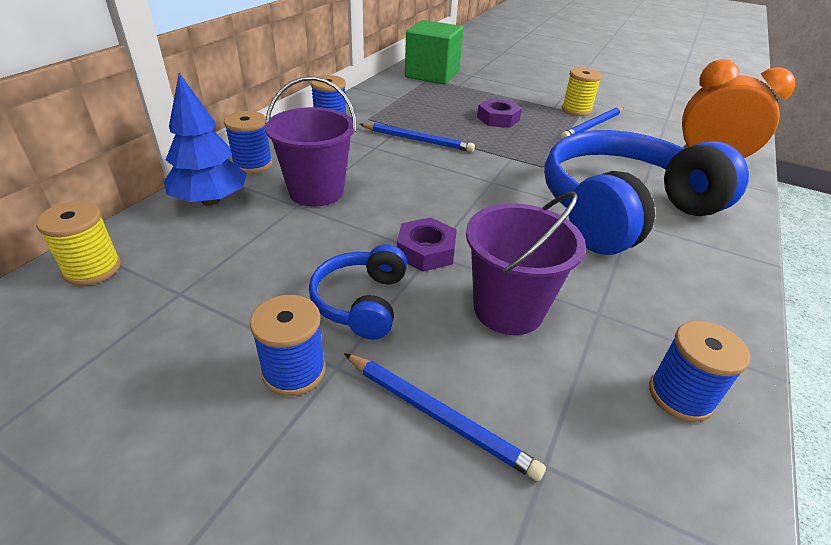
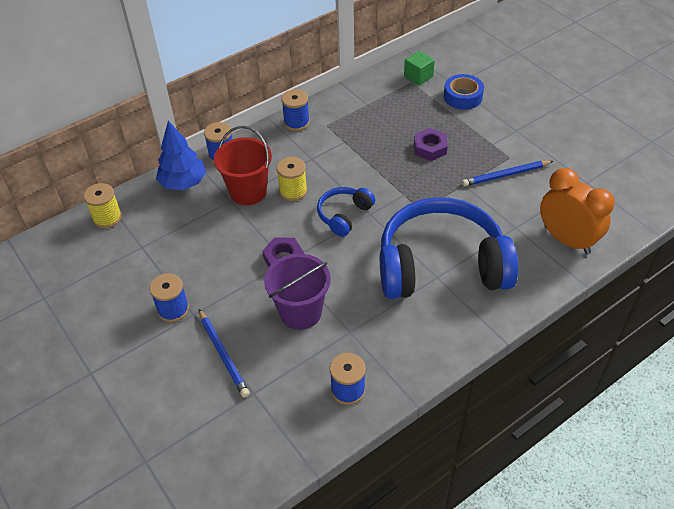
camera: 30 degrees right, 10 degrees up
purple bucket [265,76,357,207] -> red bucket [214,126,272,205]
blue headphones [309,244,407,339] -> blue headphones moved to [317,187,375,237]
blue pencil [360,123,475,152] -> none
green cube [405,20,464,85] -> green cube [404,51,435,86], size x0.53
yellow spool [562,68,602,116] -> yellow spool moved to [277,157,307,201]
none -> blue tape [444,74,484,110]

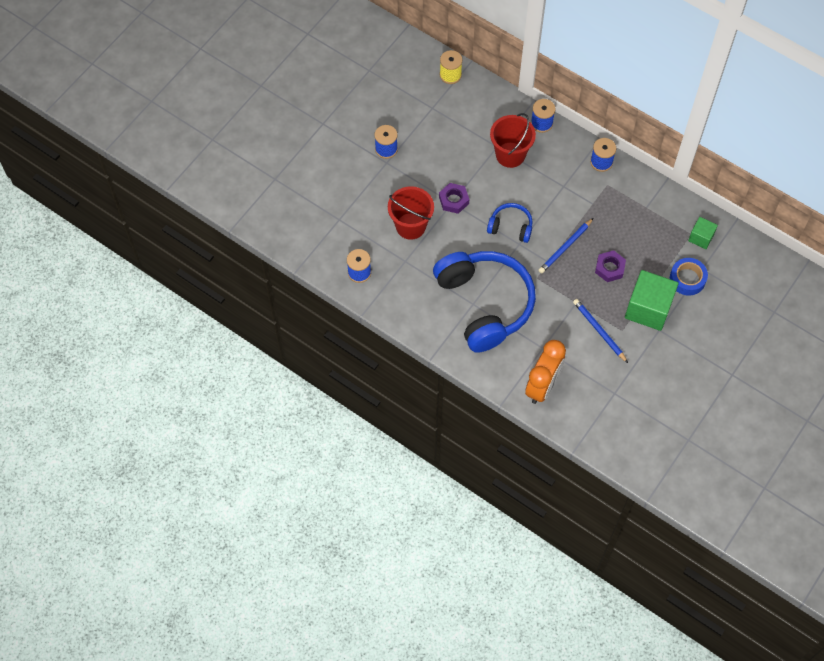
camera: 70 degrees right, 15 degrees up
blue tree [156,121,206,190] -> none
blue pencil [199,309,250,398] -> blue pencil moved to [538,218,593,274]
purple bucket [264,253,331,330] -> red bucket [388,186,434,240]
yellow spool [277,157,307,201] -> none
none -> green cube [625,270,678,331]

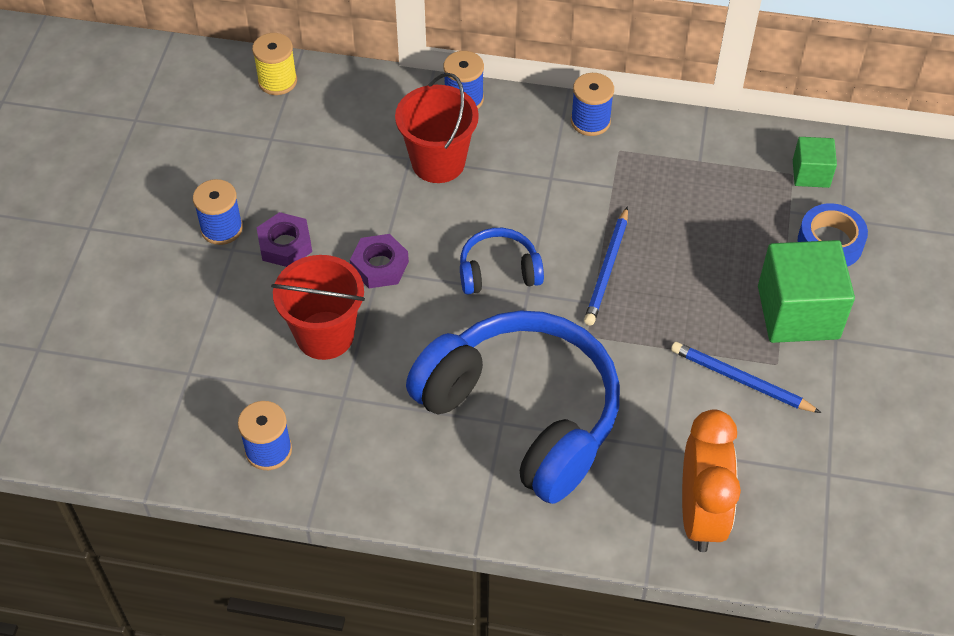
camera: 25 degrees left, 10 degrees down
purple nut [595,250,626,282] -> purple nut moved to [256,212,312,267]

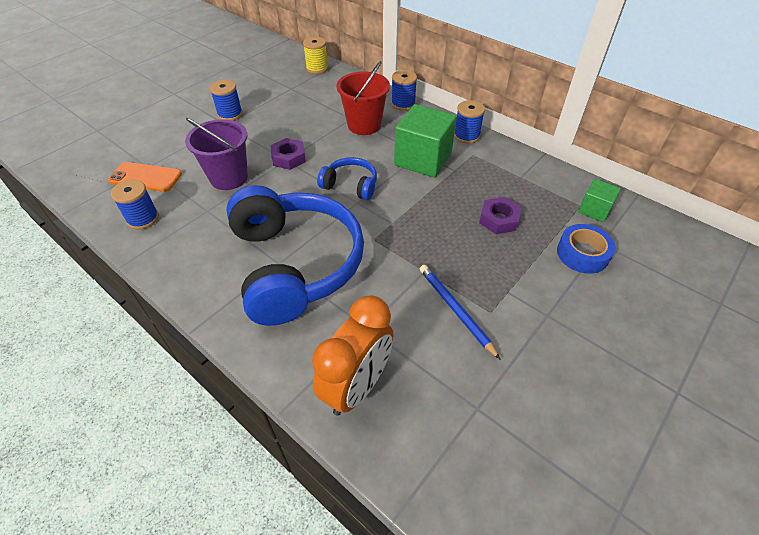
camera: 30 degrees right, 5 degrees down
purple nut [256,212,312,267] -> purple nut moved to [479,197,521,234]
red bucket [271,255,365,360] -> purple bucket [185,118,248,190]
blue pencil [584,206,628,325] -> none
green cube [758,240,855,343] -> green cube moved to [394,104,457,178]
none -> orange phone [108,162,182,192]

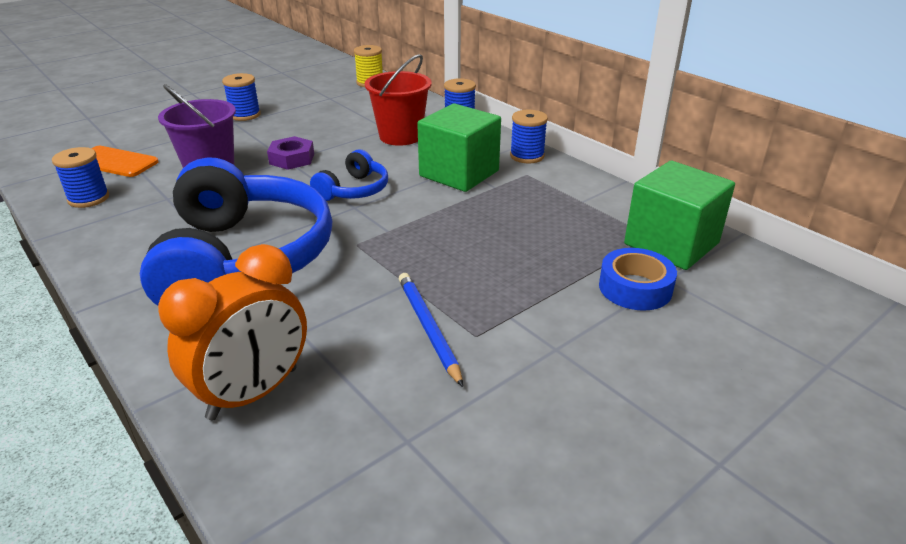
camera: 10 degrees right, 15 degrees down
blue headphones [317,157,377,200] -> blue headphones turned 90 degrees clockwise [310,149,388,201]
purple nut [479,197,521,234] -> none
green cube [578,179,621,222] -> green cube [624,161,735,270], size x1.89

